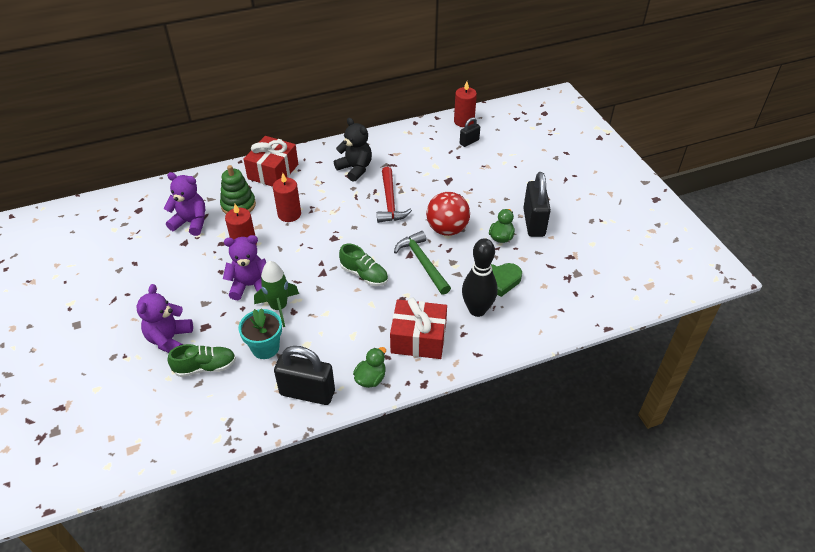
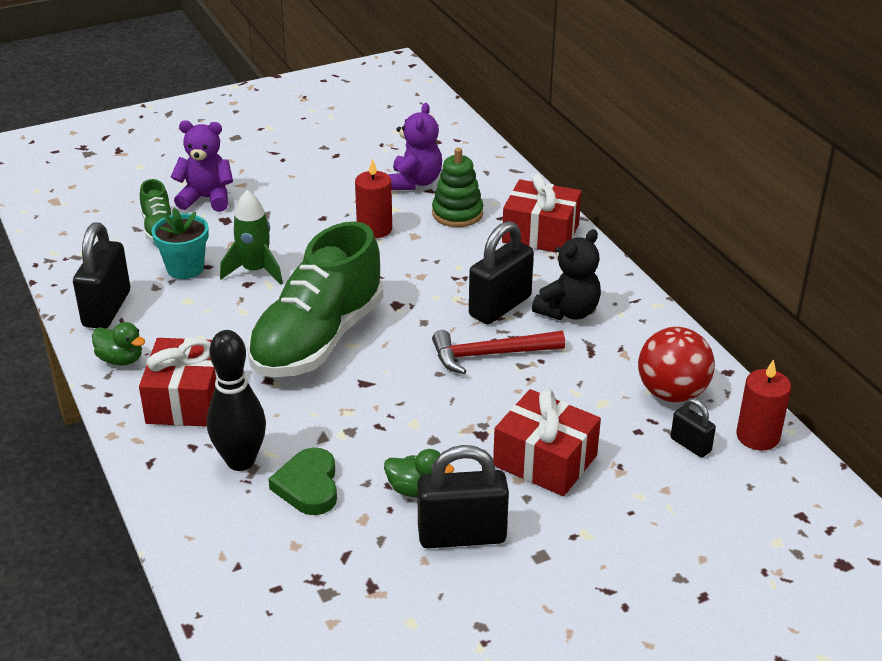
camera: 85 degrees right, 10 degrees down
purple teddy bear [223,235,266,300] -> none
red candle [273,173,301,222] -> none
green shoe [339,244,388,286] -> green shoe [247,221,383,377], size x2.15
green hammer [394,231,451,295] -> none
red ball [426,192,470,236] -> red ball moved to [638,327,715,402]
none -> black padlock [469,221,534,324]
none -> red gift [493,389,601,496]

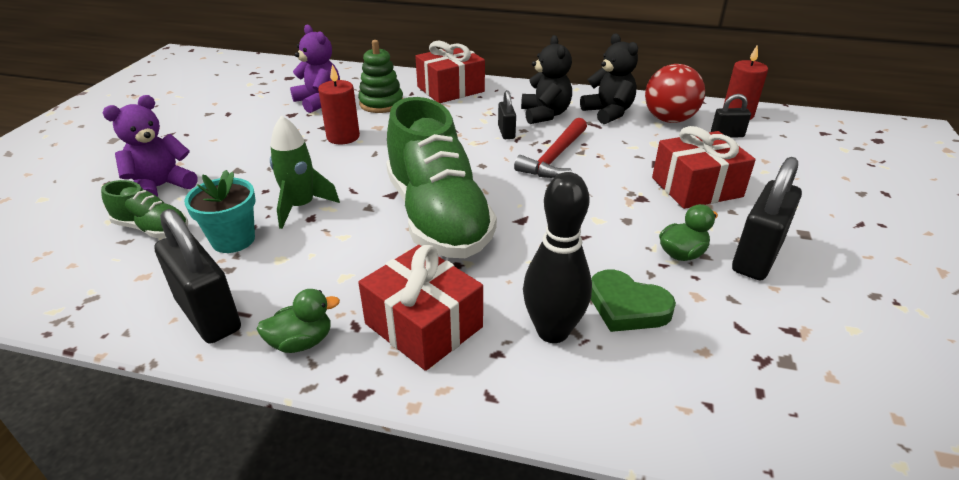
camera: 50 degrees left, 0 degrees up
black padlock [469,221,534,324] -> black padlock [498,90,516,139], size x0.53
none -> black teddy bear [580,34,638,124]

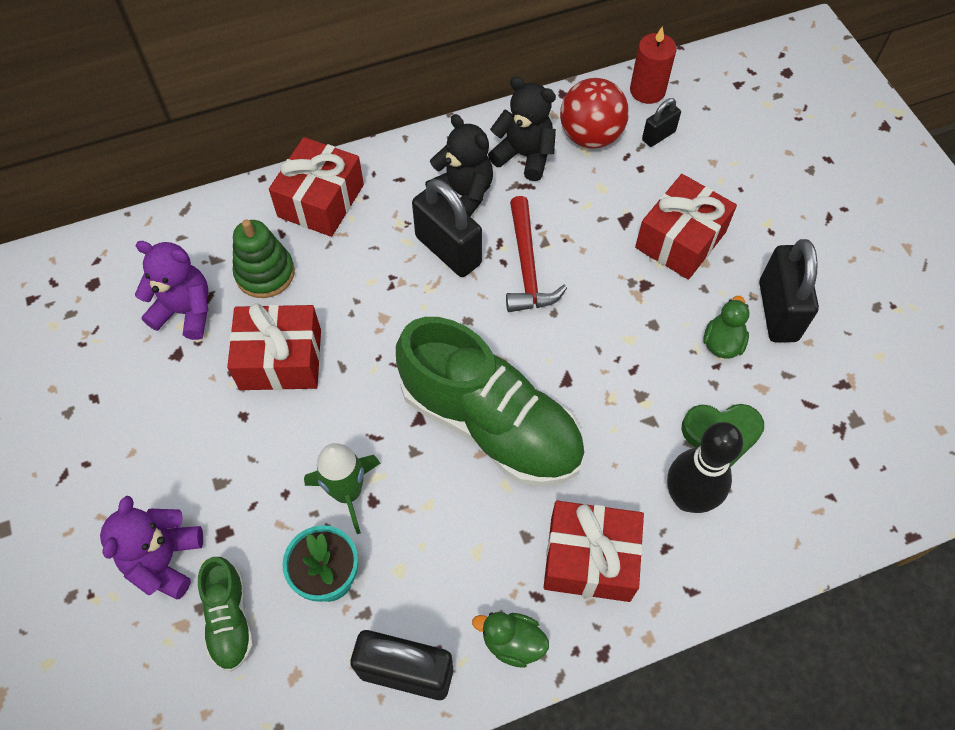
camera: 35 degrees left, 25 degrees up
green shoe [101,180,188,238] -> green shoe turned 90 degrees clockwise [198,557,254,672]
green duck [257,289,340,353] -> green duck turned 105 degrees counterclockwise [472,612,549,668]
red candle [318,64,360,144] -> red gift [227,303,321,390]
black padlock [498,90,516,139] -> black padlock [412,179,482,277], size x1.89

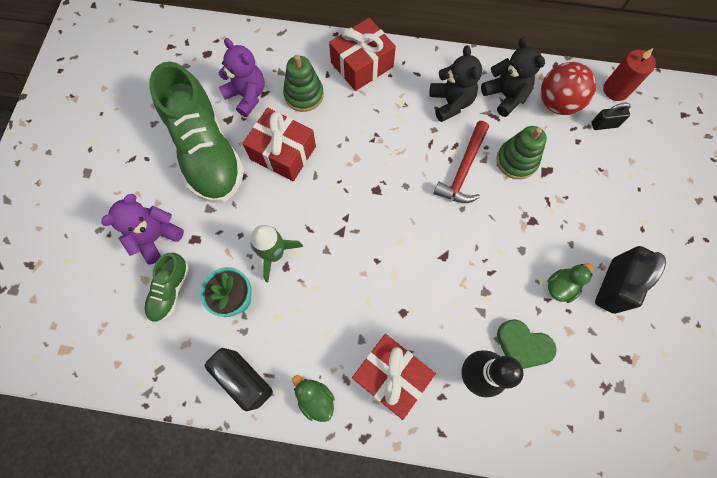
camera: 30 degrees right, 10 degrees up
green shoe [396,317,585,486] -> green shoe moved to [149,61,244,203]
black padlock [412,179,482,277] -> none
red gift [635,174,737,279] -> none
none -> green stacking toy [496,126,547,179]

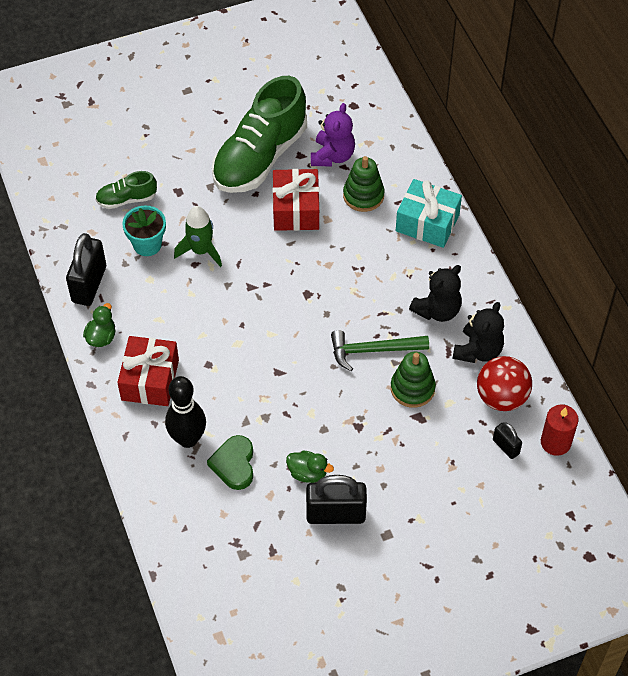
camera: 60 degrees right, 15 degrees down
purple teddy bear [101,194,184,265] -> none
red gift [329,18,396,91] -> turquoise gift [396,179,462,248]
red hammer [433,121,489,203] -> green hammer [331,330,429,371]

